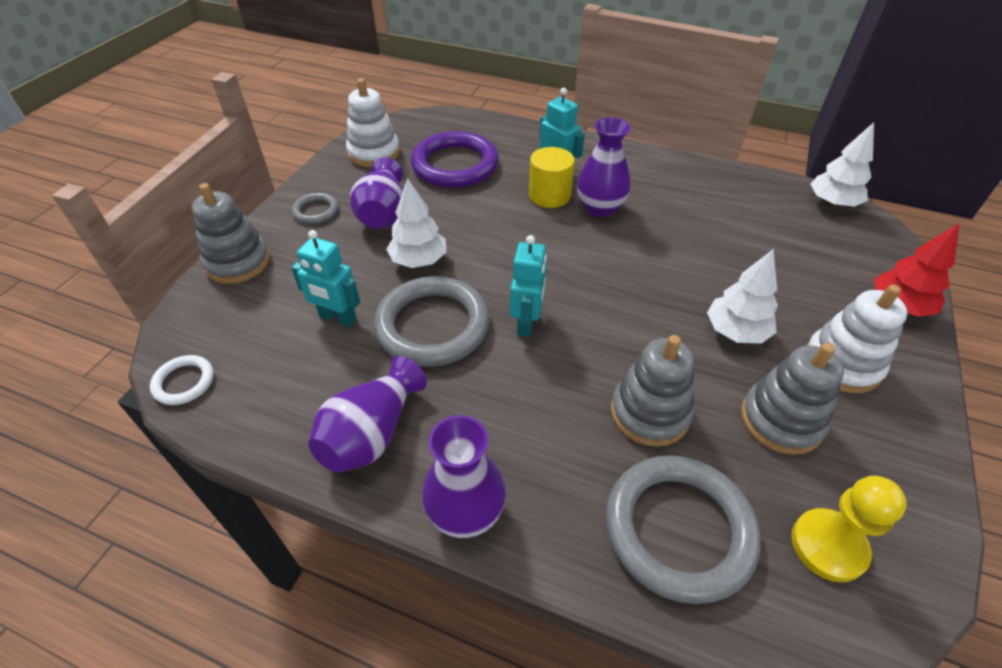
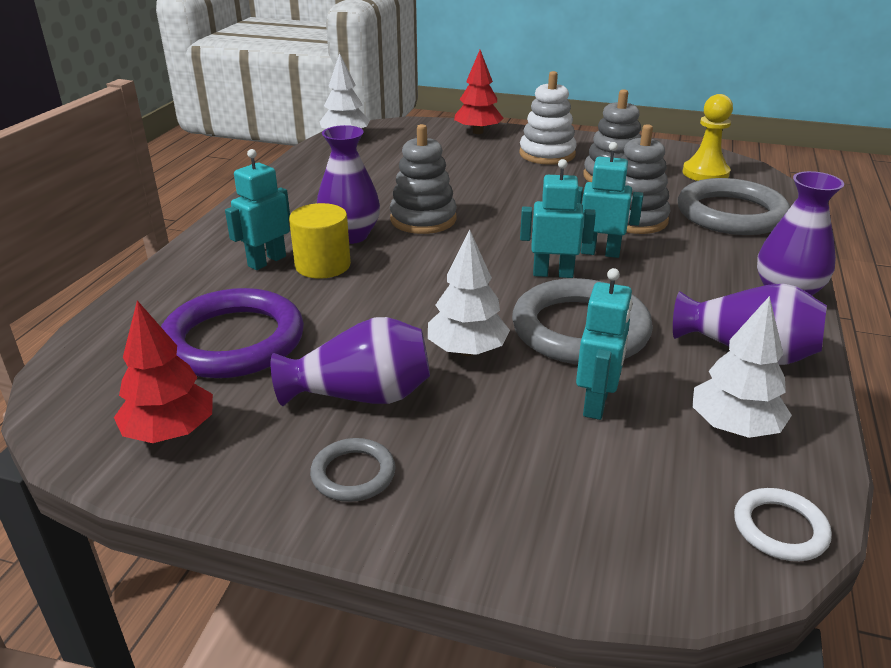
camera: 95 degrees left, 15 degrees down
grey stacking toy [192,183,270,284] -> grey stacking toy moved to [390,124,457,234]
white stacking toy [346,78,400,167] -> red tree [114,300,213,443]
white tree [707,249,778,344] -> white tree moved to [692,296,792,438]
none -> turquoise robot [577,142,644,258]

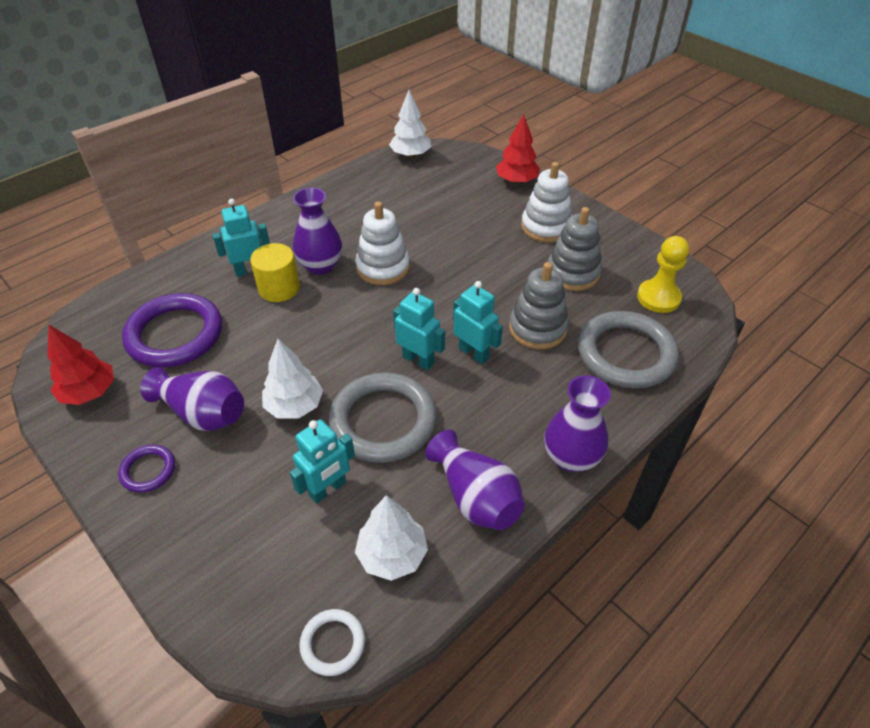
camera: 30 degrees right, 15 degrees up
grey ring [310,438,396,502] -> purple ring [118,445,175,493]
grey stacking toy [390,124,457,234] -> white stacking toy [355,202,410,285]

